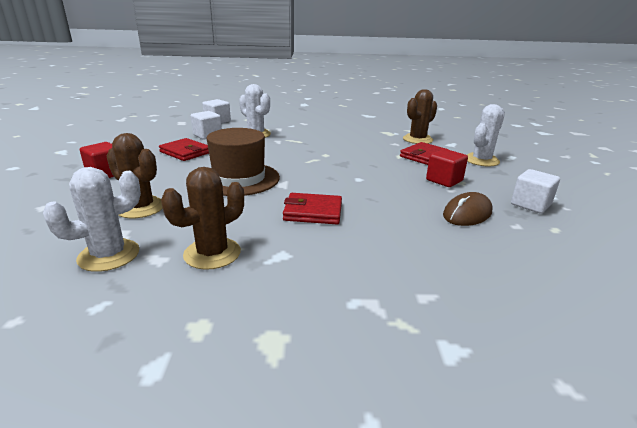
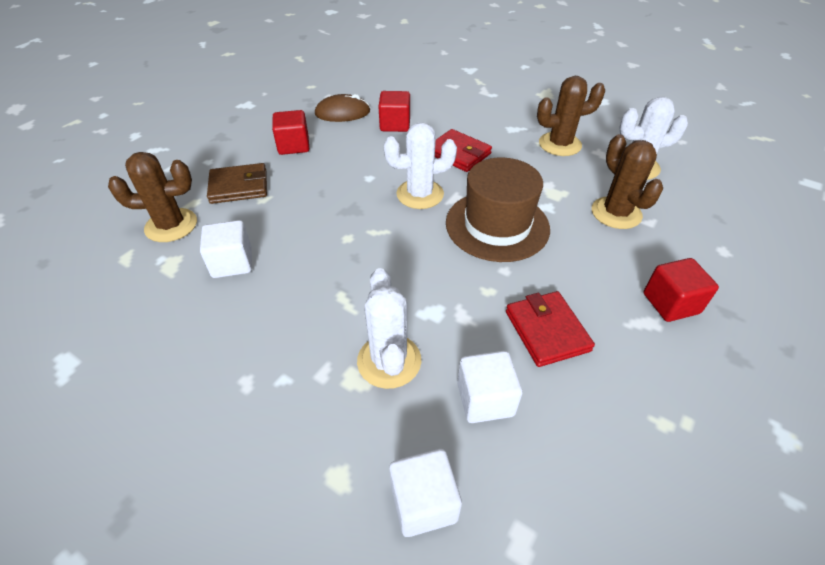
camera: 145 degrees left, 20 degrees up
red wallet [400,142,449,165] -> brown wallet [207,163,267,204]
white cactus [467,104,505,167] -> white cactus moved to [383,122,457,209]
white cube [511,169,560,214] -> white cube moved to [200,220,252,278]
none -> red cube [378,91,410,132]

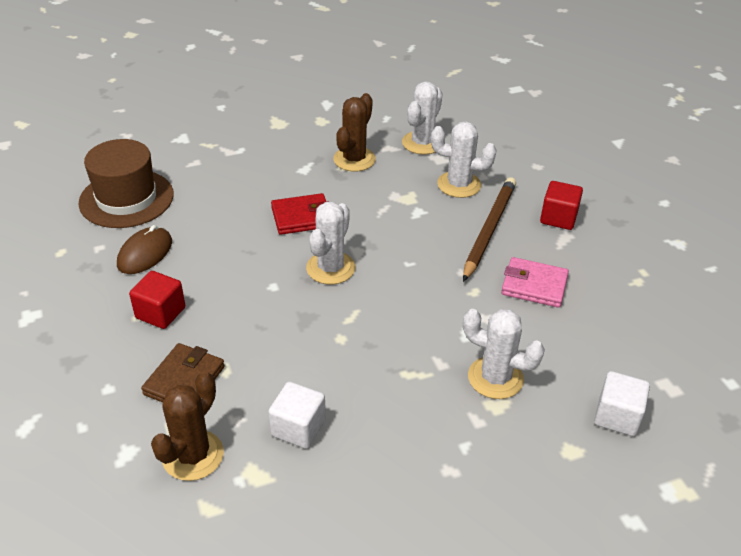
camera: 55 degrees left, 5 degrees down
red cube [378,91,410,132] -> none
brown hat [446,158,550,262] -> brown hat moved to [79,139,174,228]
white cube [457,351,522,423] -> none
red wallet [506,291,595,367] -> pink wallet [501,257,569,308]
brown cactus [592,134,663,229] -> white cactus [431,122,496,198]
none -> brown pencil [463,177,516,282]

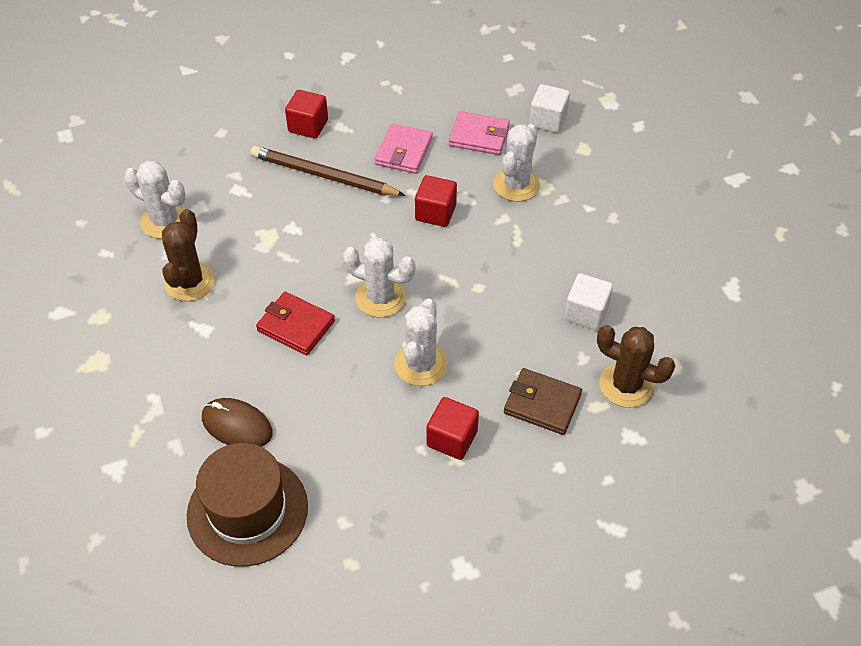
camera: 90 degrees left, 10 degrees up
brown mouse [117,225,172,274] -> brown mouse moved to [202,398,273,447]
red wallet [271,193,329,235] -> red wallet turned 45 degrees counterclockwise [256,292,335,355]
brown cactus [333,93,376,172] -> brown cactus turned 75 degrees clockwise [162,209,215,301]
white cactus [431,122,496,198] -> white cactus moved to [394,298,448,386]
none -> red cube [415,175,457,227]
none -> pink wallet [449,111,510,155]

